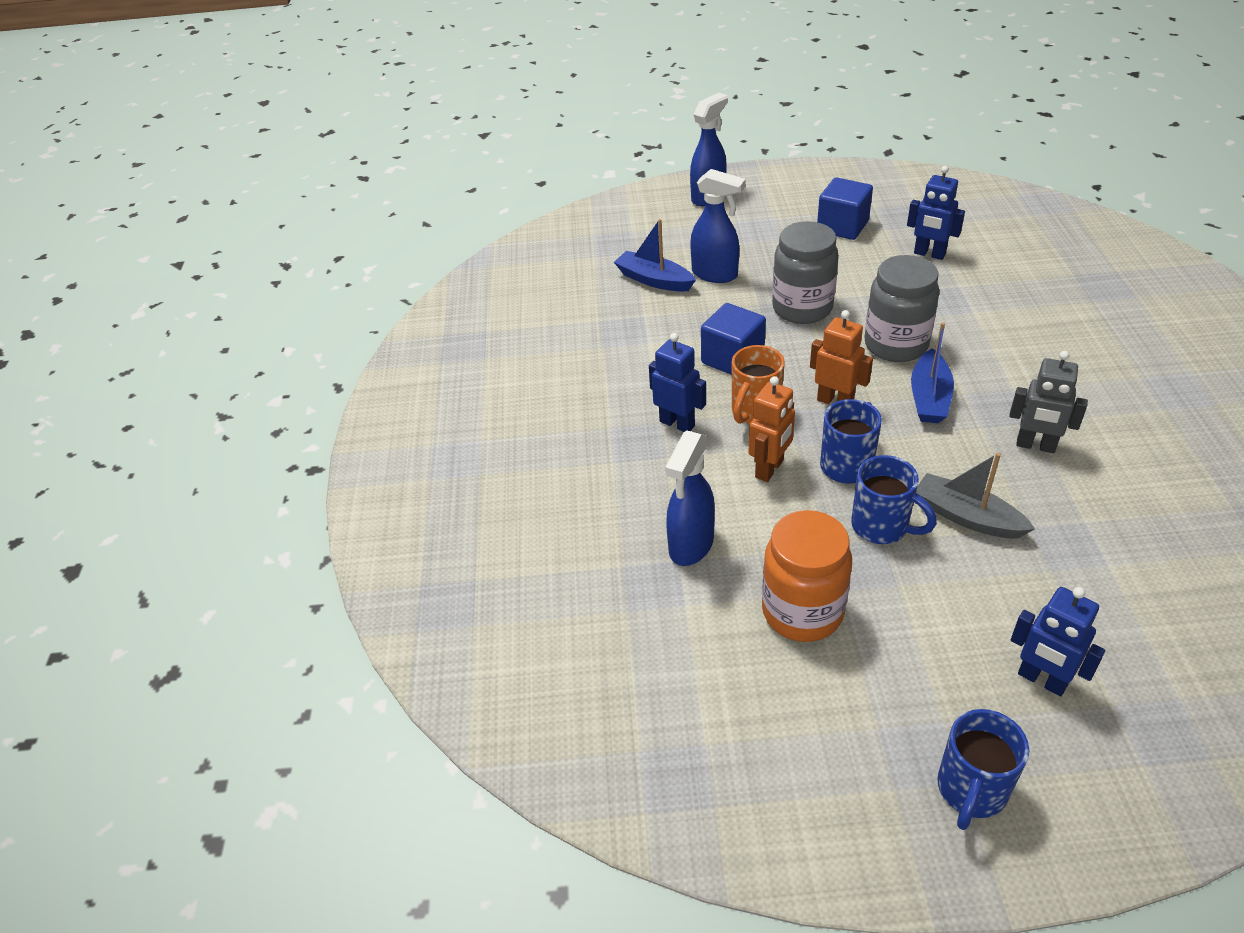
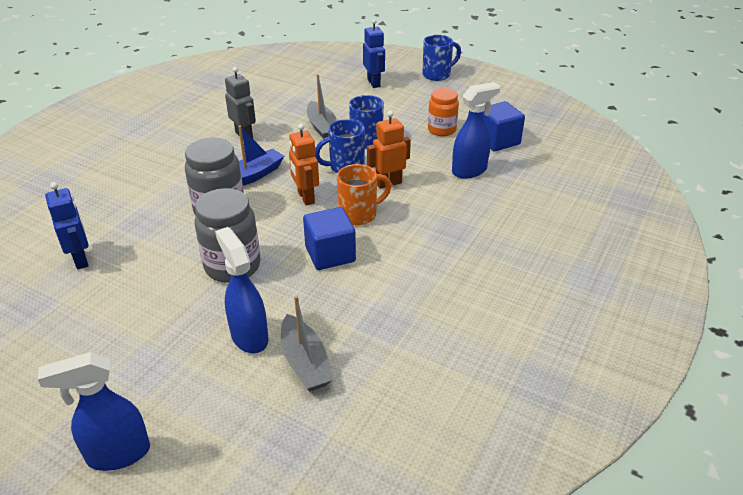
camera: 150 degrees left, 5 degrees down
blue boat [614,219,696,292] -> grey boat [281,296,333,391]
blue robot [649,333,706,432] -> none
orange jar [762,510,852,642] -> orange jar [428,88,459,136], size x0.66
blue cube [817,177,873,240] -> blue cube moved to [483,101,525,151]

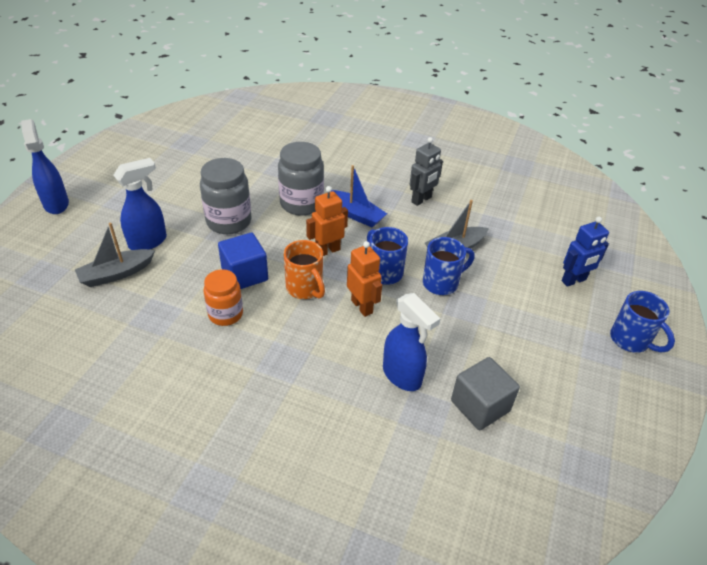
camera: 80 degrees right, 5 degrees up
blue robot [45,182,89,270] -> none
orange jar [428,88,459,136] -> orange jar moved to [203,269,243,326]
blue cube [483,101,525,151] -> grey cube [451,357,520,430]

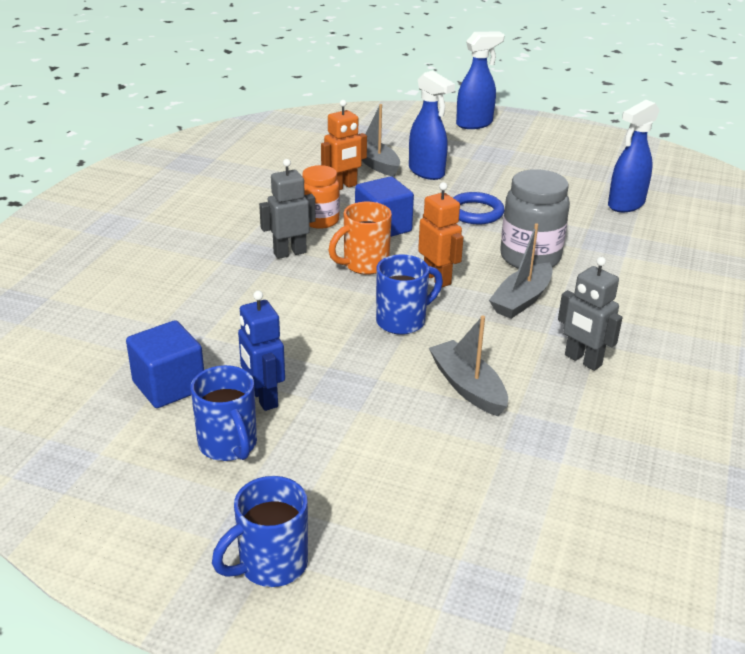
camera: 90 degrees right, 10 degrees down
grey jar [200,158,252,234] -> blue ring [453,192,504,224]
blue boat [331,165,387,227] -> grey boat [489,223,553,319]
orange robot [347,241,382,317] -> orange robot moved to [321,100,367,190]
blue spray bottle [383,293,440,391] -> blue spray bottle moved to [608,100,660,212]
blue mug [423,237,474,295] -> blue mug moved to [191,365,257,461]
grey cube [451,357,520,430] -> blue cube [126,320,204,408]
blue robot [562,217,609,287] -> blue robot moved to [238,291,285,411]
none -> grey robot [259,159,316,259]

